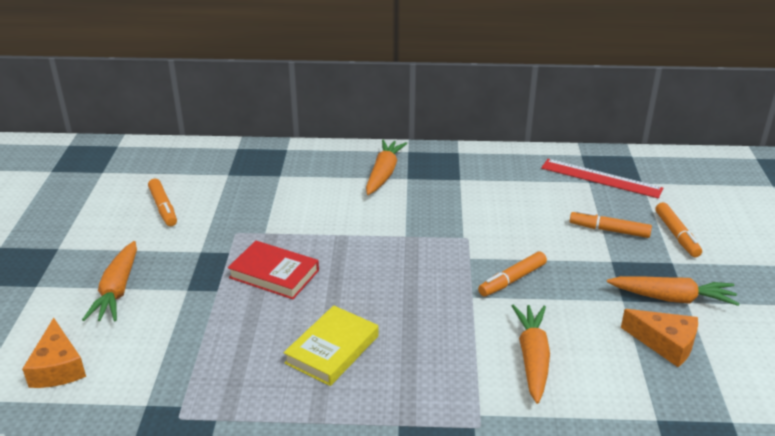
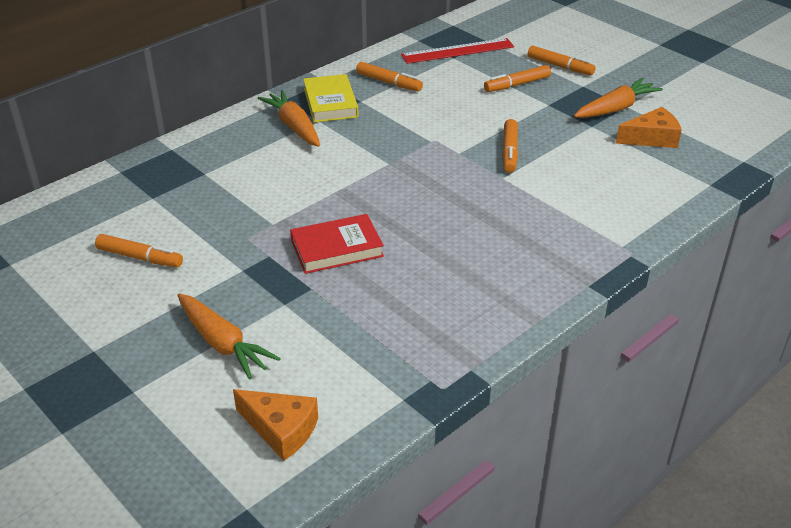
camera: 45 degrees left, 5 degrees up
yellow book [284,305,378,386] -> yellow book moved to [303,74,359,123]
orange carrot [512,304,550,404] -> none
none -> orange marker [356,62,423,91]

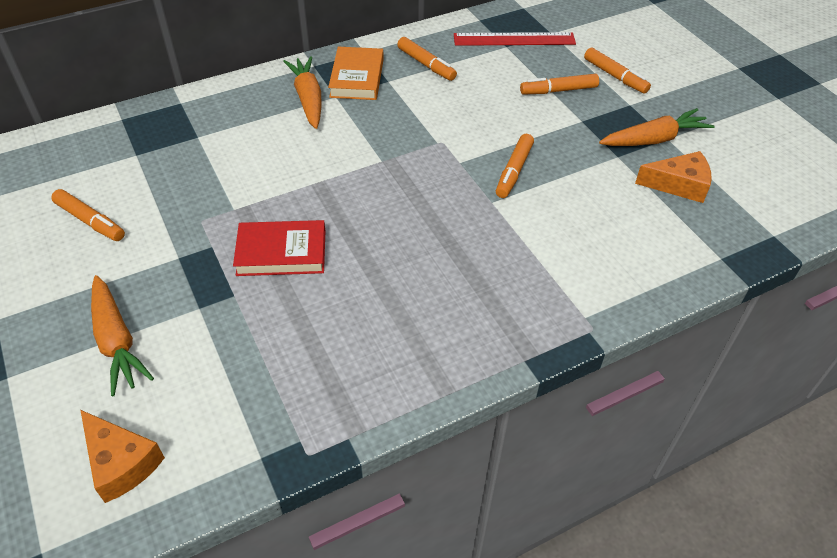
camera: 15 degrees right, 10 degrees up
yellow book [303,74,359,123] -> orange book [328,47,384,100]

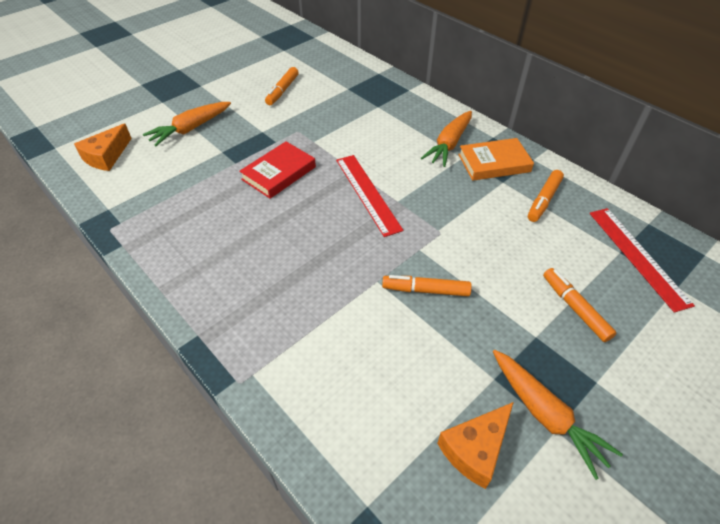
camera: 75 degrees right, 0 degrees up
red book [233,220,325,276] -> red book turned 60 degrees clockwise [239,141,316,199]
orange carrot [283,56,322,129] -> orange carrot turned 150 degrees clockwise [421,111,472,167]
orange marker [584,48,651,94] -> none
orange cheese [635,151,712,203] -> orange cheese turned 60 degrees clockwise [437,402,514,489]
none -> red ruler [336,155,404,237]

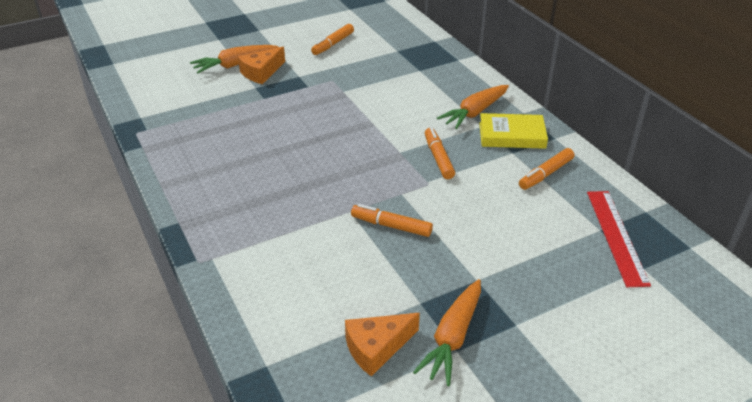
camera: 15 degrees right, 10 degrees down
orange cheese [74,123,132,171] -> orange cheese moved to [238,47,285,84]
red book [239,141,316,199] -> none
red ruler [336,155,404,237] -> none
orange book [458,138,534,181] -> yellow book [479,113,548,149]
orange carrot [493,350,623,480] -> orange carrot turned 45 degrees clockwise [413,279,481,386]
orange marker [543,268,616,342] -> orange marker moved to [425,127,455,179]

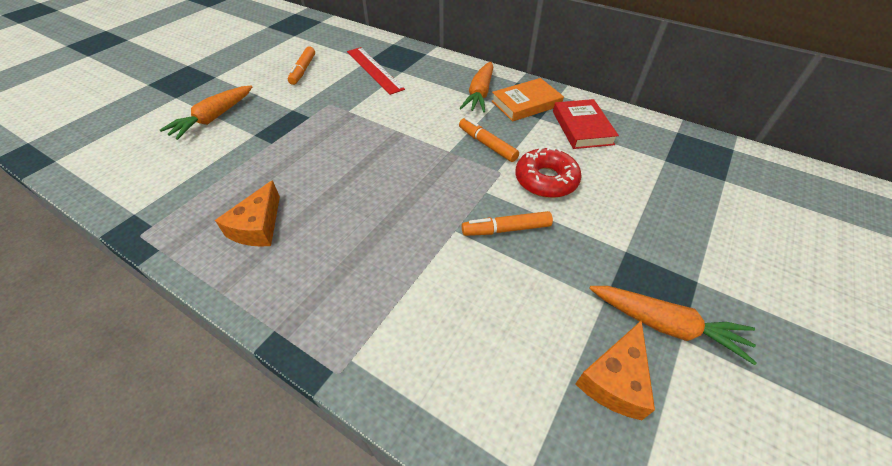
camera: 30 degrees left, 10 degrees up
orange cheese [238,47,285,84] -> orange cheese moved to [215,180,280,247]
orange carrot [413,279,481,386] -> orange carrot turned 60 degrees counterclockwise [589,286,757,365]
yellow book [479,113,548,149] -> orange book [492,78,564,122]
orange marker [519,148,574,190] -> red book [553,99,619,149]
red ruler [587,191,651,287] -> red ruler moved to [347,47,405,95]
none -> red donut [515,146,582,198]

